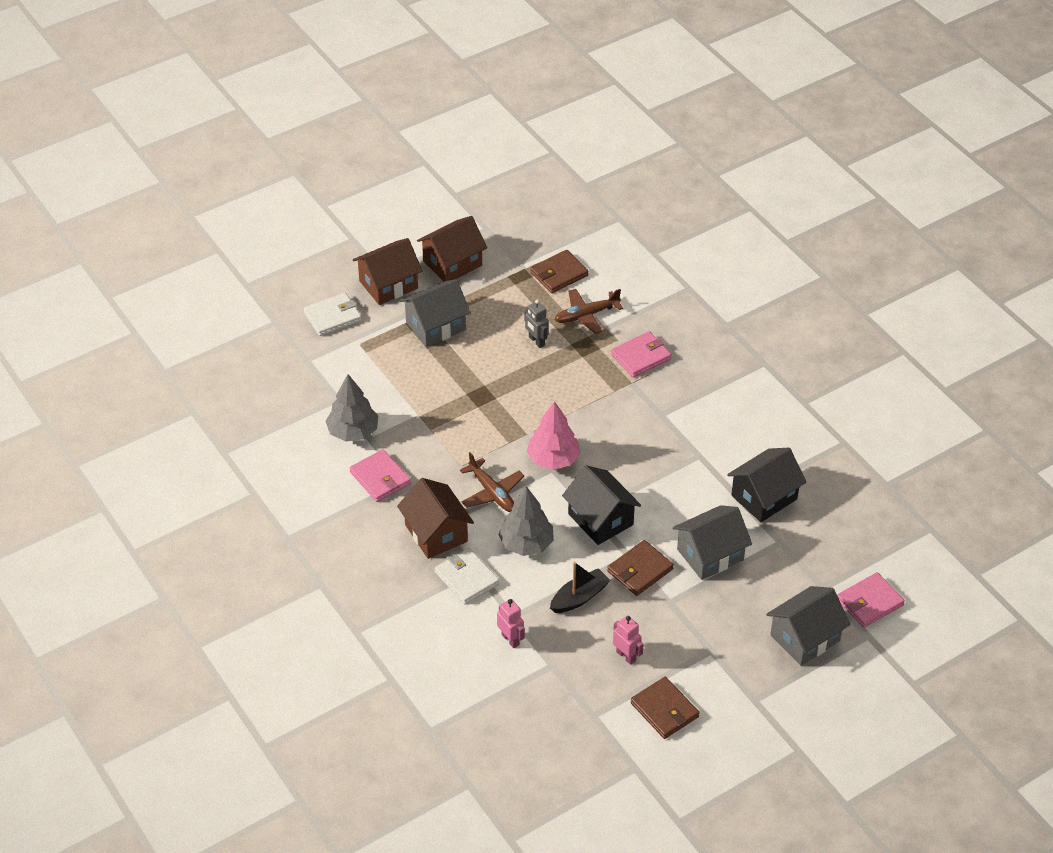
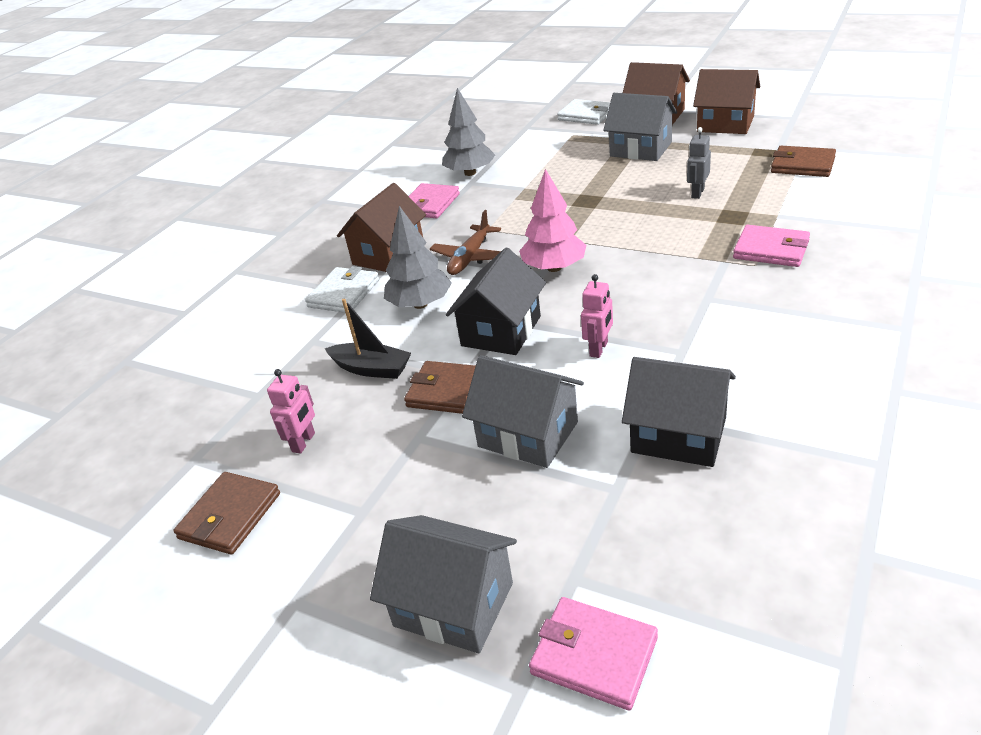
camera: 65 degrees right, 10 degrees down
pink robot [497,599,525,648] -> pink robot moved to [581,274,613,358]
brown plane [555,289,623,334] -> none

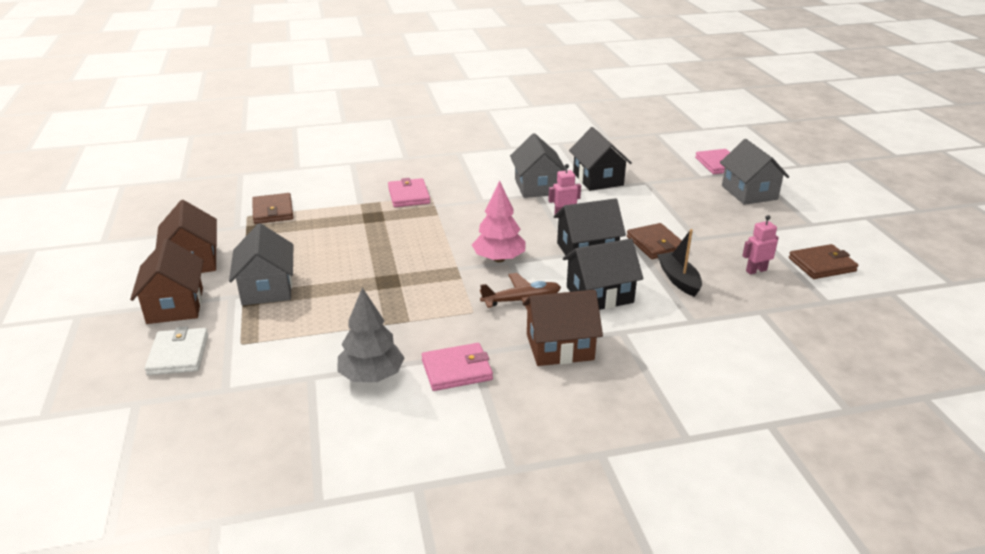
camera: 135 degrees left, 5 degrees down
white wallet [305,266,379,313] -> none
grey tree [384,206,452,309] -> black house [563,239,643,310]
grey house [462,355,584,468] -> grey house moved to [510,133,566,198]
grey robot [687,127,711,199] -> none

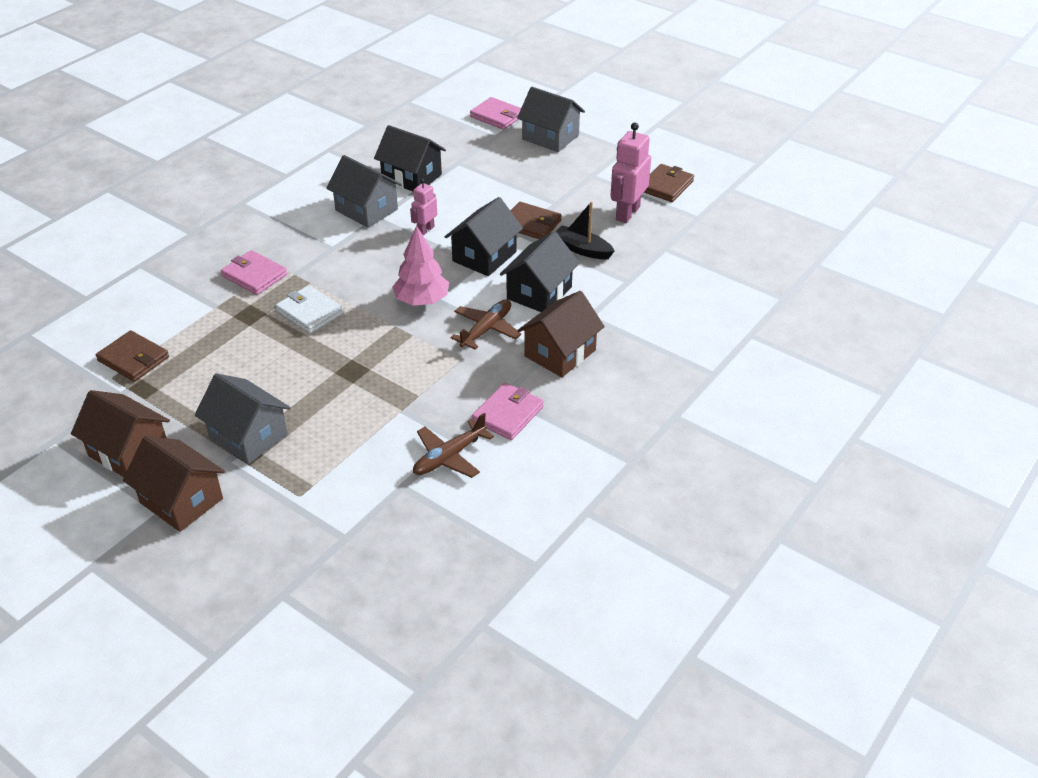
camera: 40 degrees left, 10 degrees up
white wallet [145,326,208,375] -> white wallet moved to [275,285,344,334]
grey tree [337,287,405,382] -> brown plane [413,413,494,478]
pink robot [742,215,779,274] -> pink robot [610,122,651,223], size x1.74

